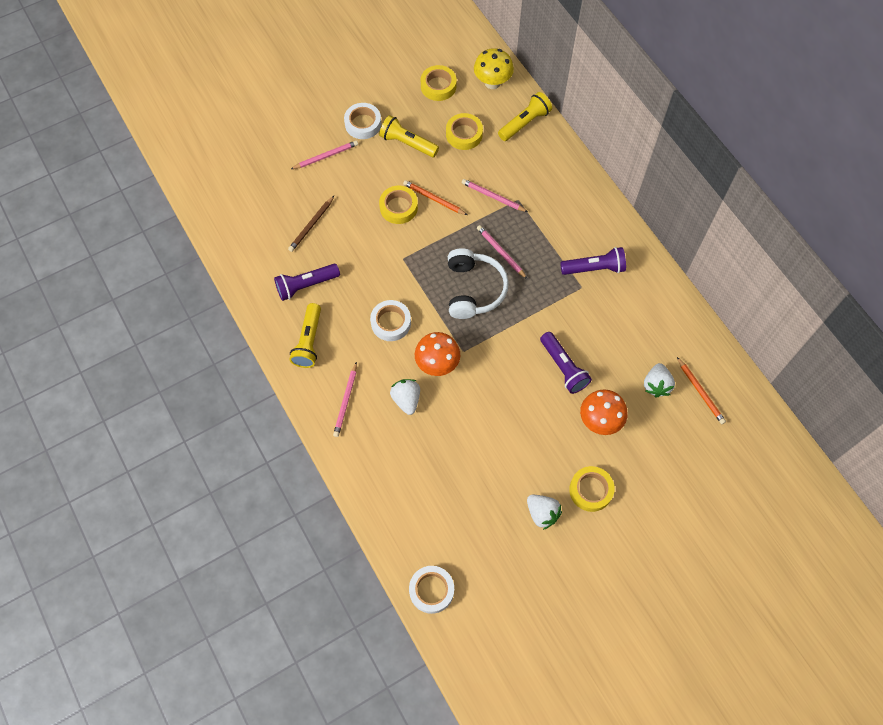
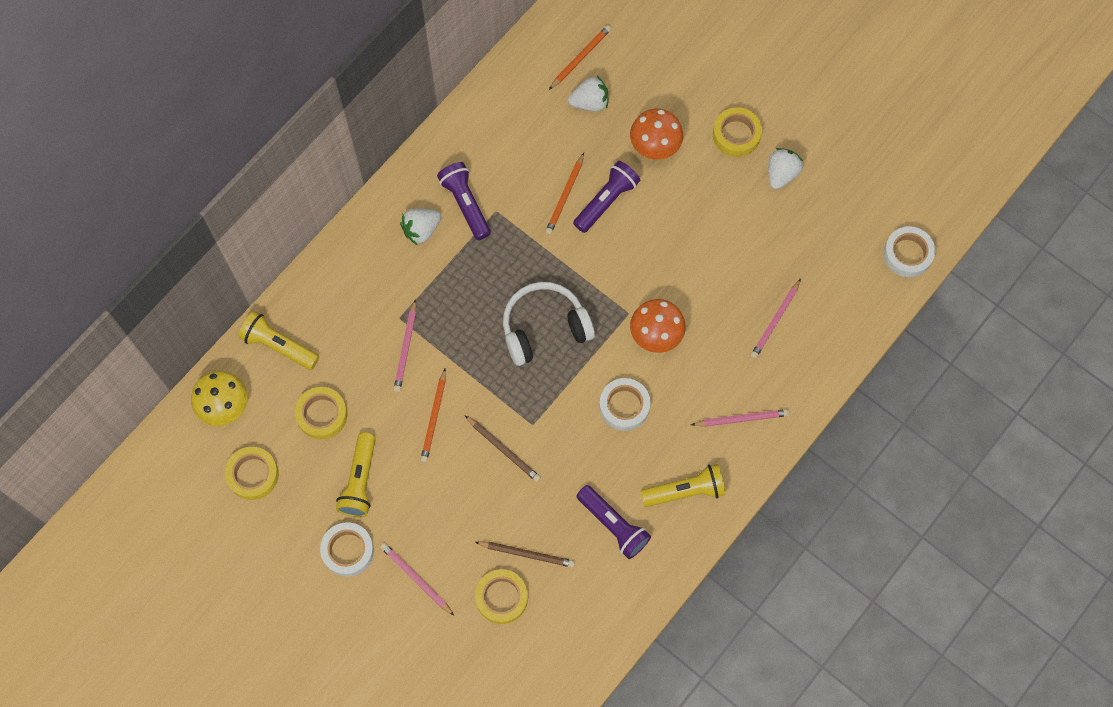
camera: 110 degrees left, 5 degrees up
yellow tape [379,186,418,224] -> yellow tape moved to [475,569,528,624]
white strawberry [390,379,420,415] -> white strawberry moved to [400,209,441,245]
pink pencil [477,225,527,279] -> pink pencil moved to [750,279,801,359]
none -> brown pencil [465,415,541,482]
none -> orange pencil [545,153,584,235]

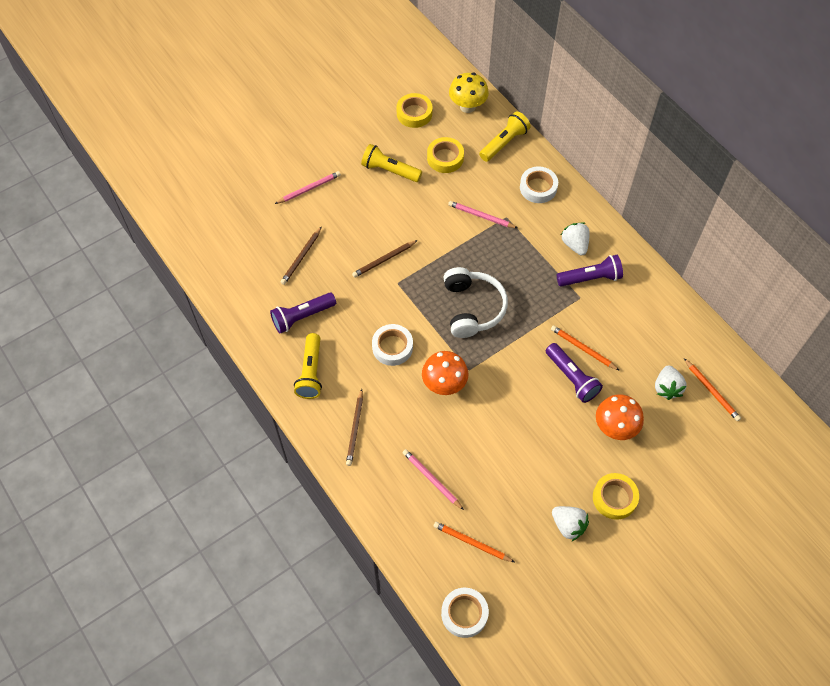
camera: 105 degrees right, 10 degrees down
white tape [320,522,374,577] -> white tape moved to [520,166,558,203]
orange pencil [420,369,446,463] -> orange pencil moved to [433,522,514,562]
yellow tape [475,569,528,624] -> none
pink pencil [691,409,790,427] -> brown pencil [346,389,363,466]

